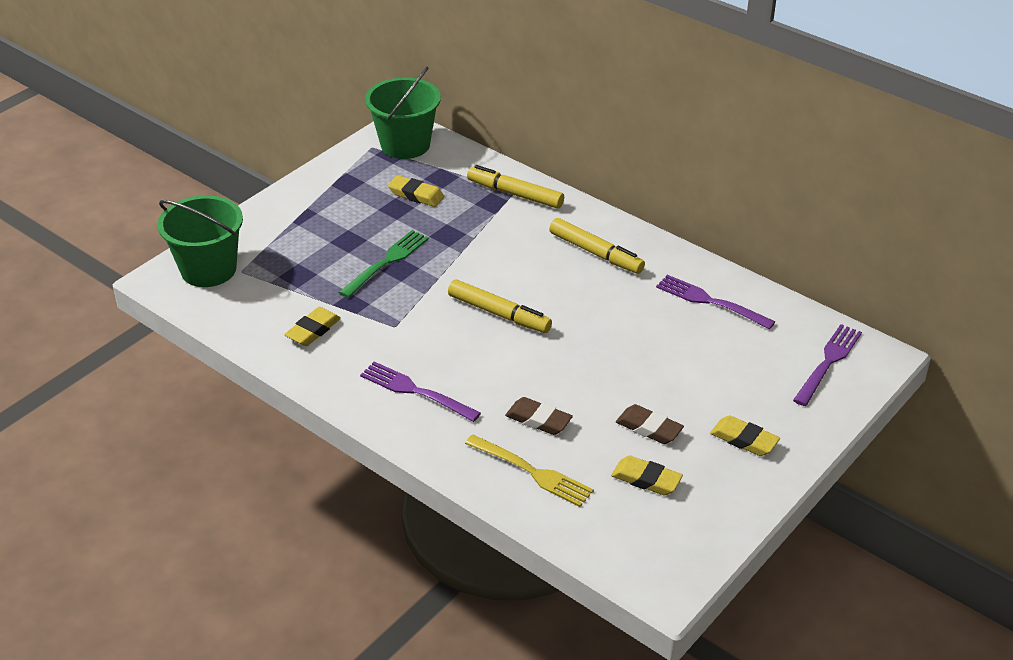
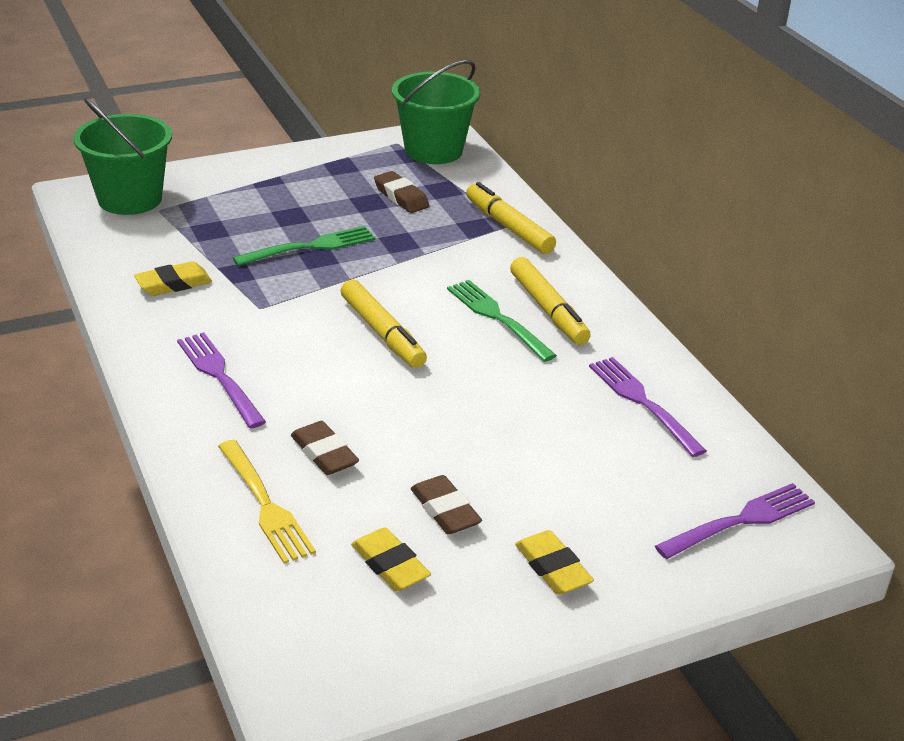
camera: 25 degrees right, 5 degrees down
yellow eraser [388,175,444,207] -> brown eraser [374,171,429,213]
none -> green fork [447,280,557,362]

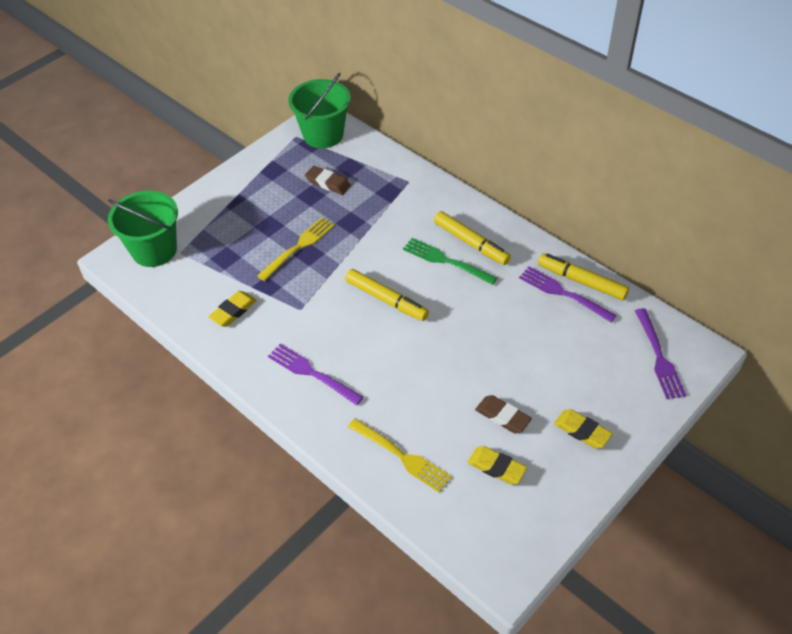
camera: 20 degrees left, 15 degrees up
green fork [233,226,375,266] -> yellow fork [257,217,335,281]
brown eraser [291,421,359,475] -> none
yellow marker [466,182,556,254] -> yellow marker moved to [538,253,629,301]
purple fork [655,483,815,559] -> purple fork turned 135 degrees clockwise [635,308,686,399]

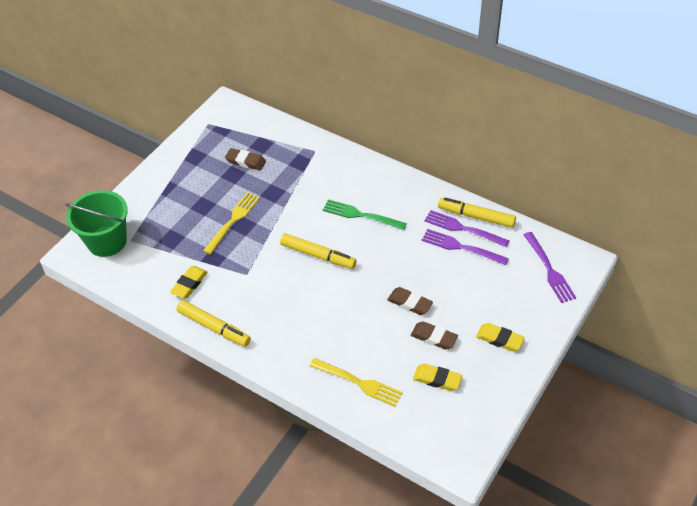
camera: 10 degrees left, 0 degrees up
purple fork [268,344,364,405] -> purple fork moved to [422,229,509,265]
green bucket [288,73,351,148] -> none
yellow marker [434,211,511,265] -> yellow marker moved to [176,300,251,347]
none -> brown eraser [387,287,433,315]

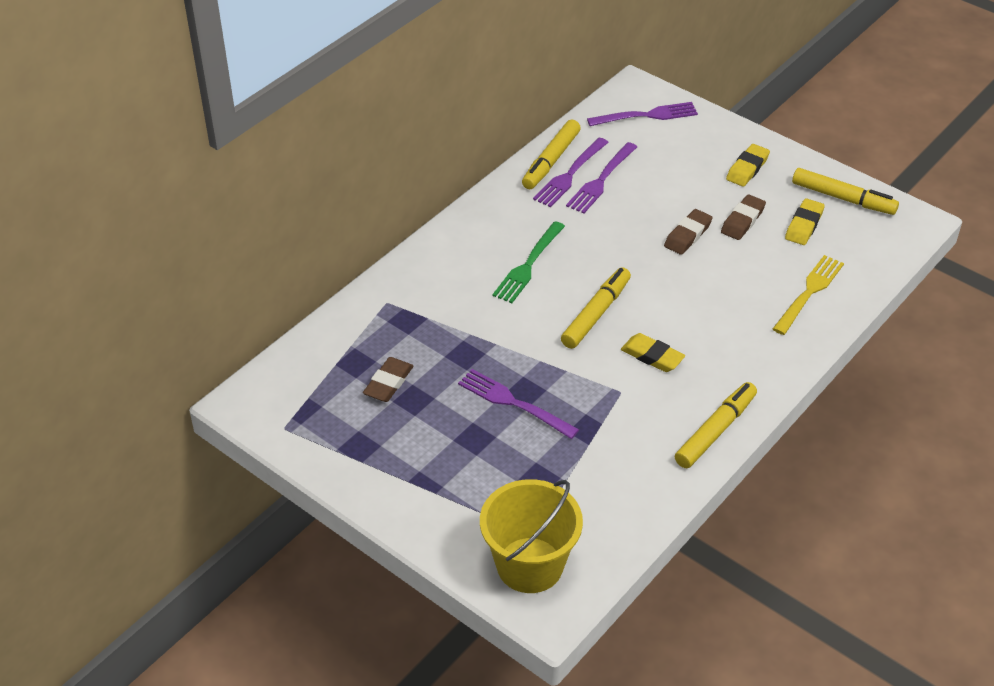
camera: 85 degrees left, 5 degrees down
green bucket [65,190,128,257] -> yellow bucket [480,479,583,593]
yellow eraser [170,266,208,298] -> yellow eraser moved to [621,333,685,372]
yellow fork [203,192,260,254] -> purple fork [458,369,579,439]
none -> yellow marker [792,168,899,215]

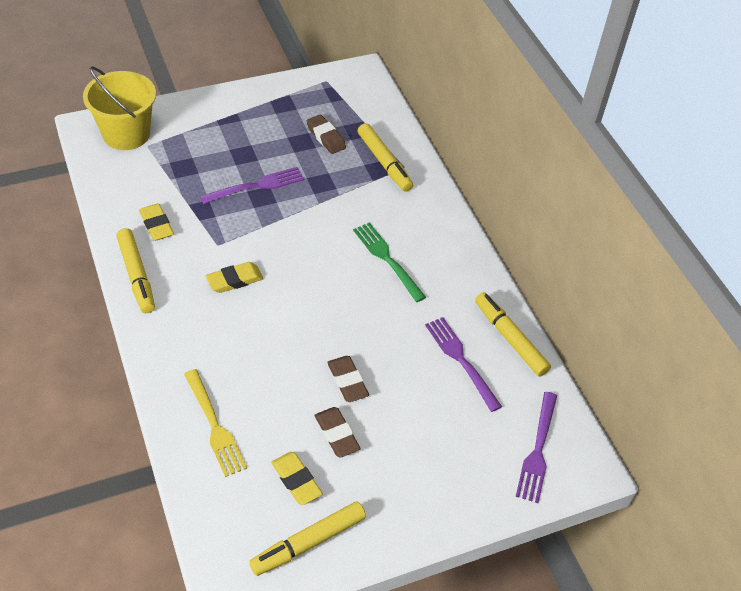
camera: 115 degrees right, 5 degrees up
purple fork [533,138,609,207] -> none
yellow marker [561,267,631,349] -> yellow marker moved to [358,123,413,192]
yellow eraser [726,144,770,187] -> yellow eraser moved to [139,204,174,241]

